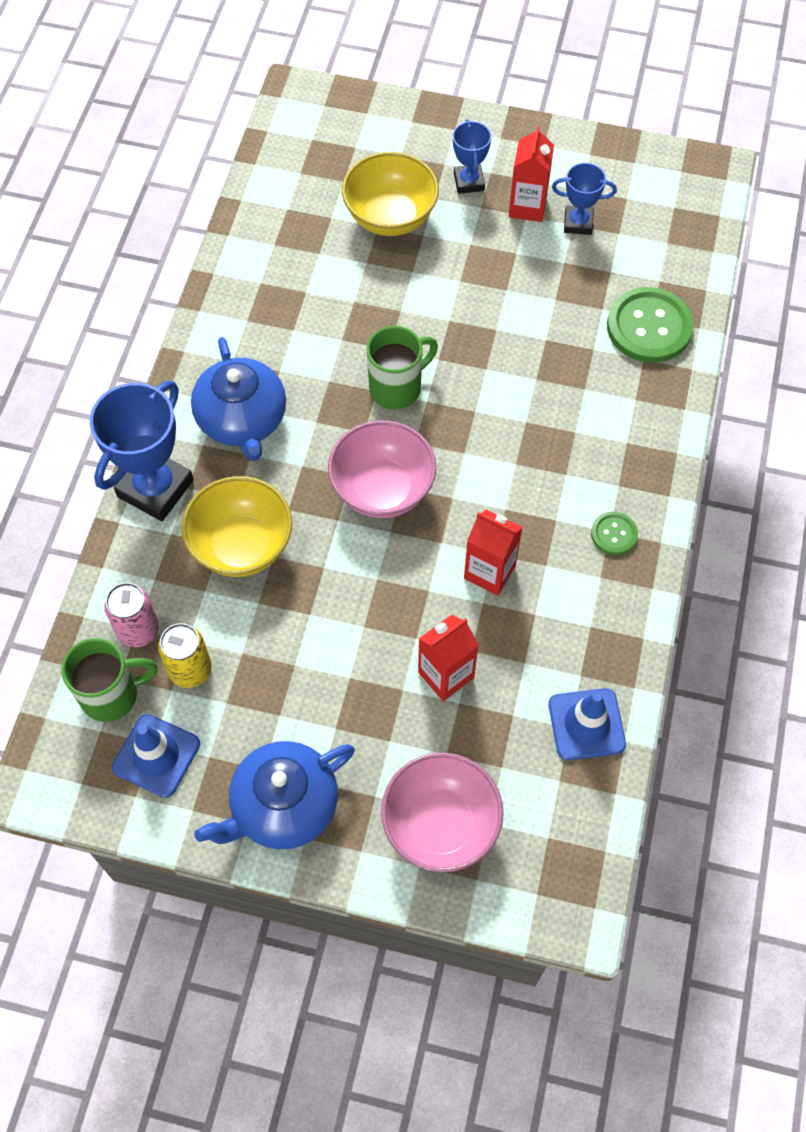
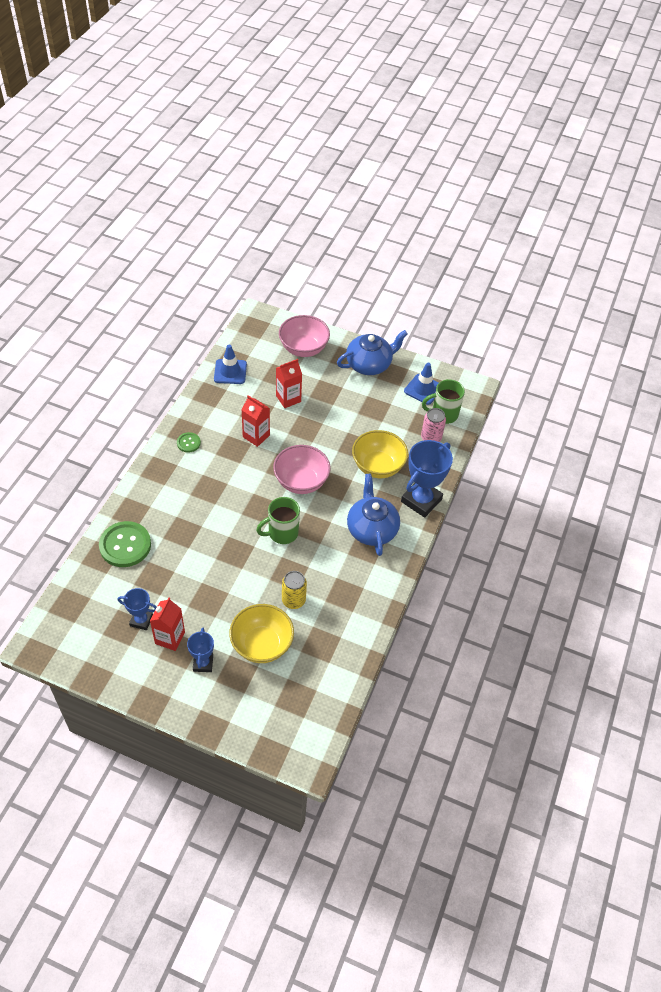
camera: 175 degrees left, 10 degrees down
yellow can [158,623,212,688] -> yellow can moved to [282,571,307,609]

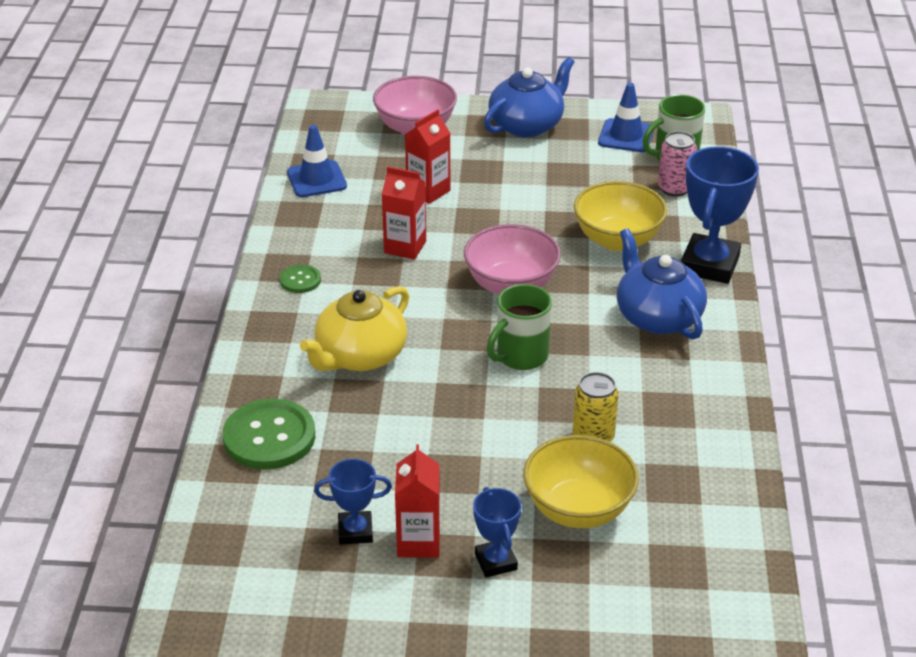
camera: 15 degrees left, 15 degrees down
none -> yellow teapot [300,286,409,371]

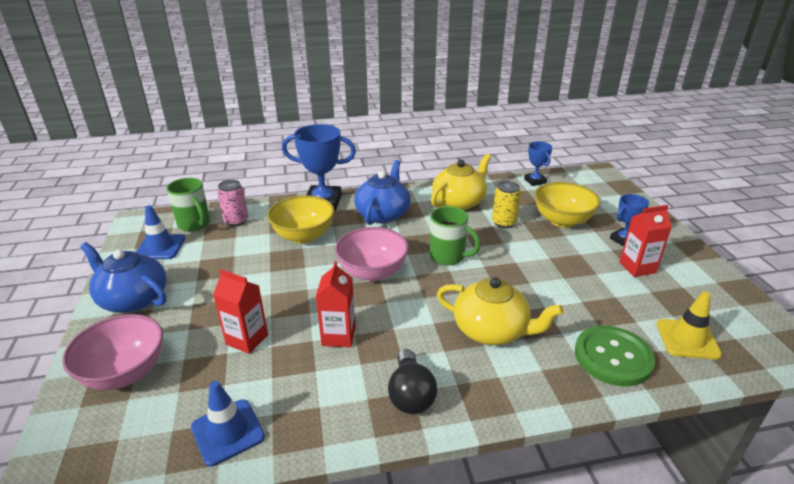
camera: 105 degrees left, 5 degrees down
green button [280,264,321,293] -> black light bulb [388,349,437,414]
blue trophy [314,459,392,545] -> blue trophy moved to [524,142,552,186]
blue teapot [617,228,707,340] -> blue teapot turned 150 degrees clockwise [354,160,411,225]
none -> yellow teapot [431,154,491,210]
none -> yellow traffic cone [657,291,722,360]

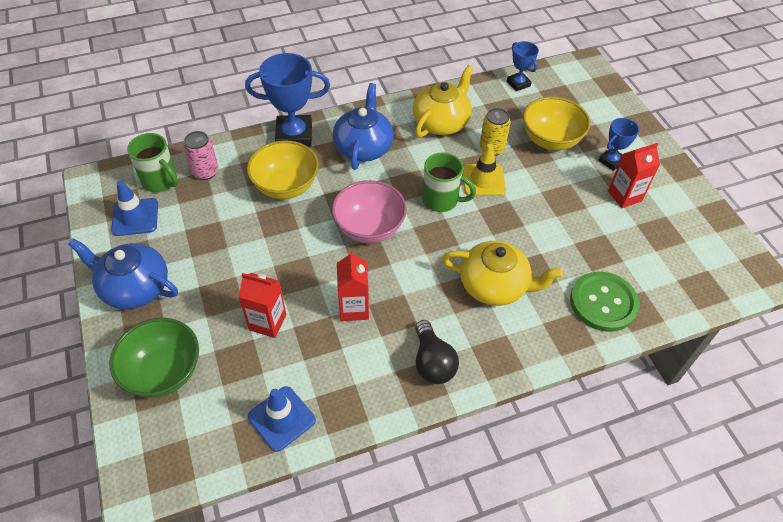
camera: 10 degrees left, 20 degrees up
pink bowl [62,314,163,390] -> green bowl [109,318,199,398]
yellow traffic cone [657,291,722,360] -> yellow traffic cone moved to [462,144,506,196]

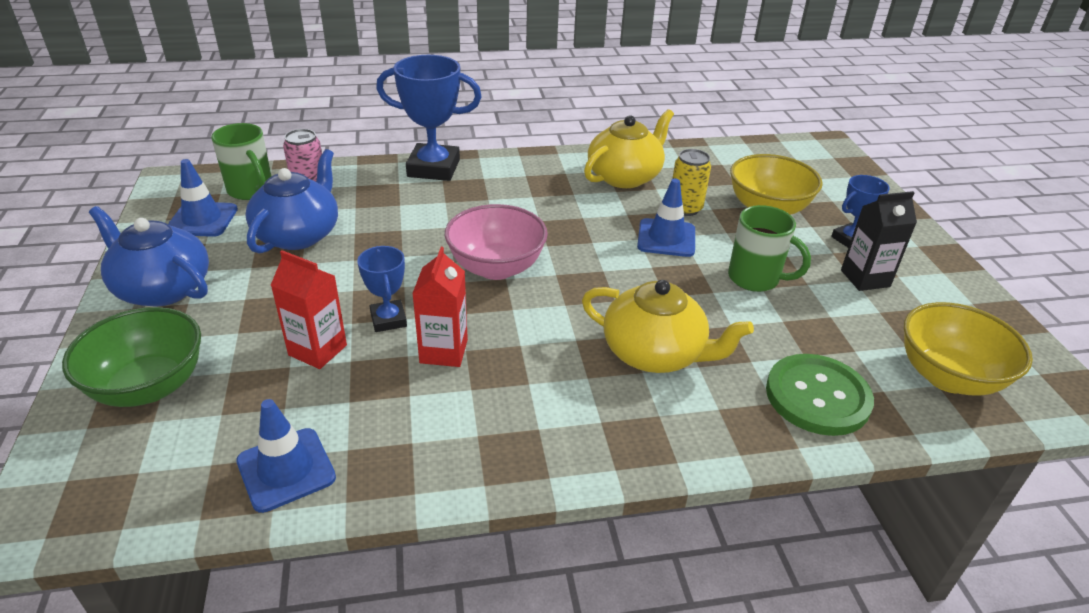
camera: 10 degrees right, 15 degrees down
yellow bowl [247,141,319,199] -> yellow bowl moved to [904,302,1033,395]
blue teapot [332,83,394,170] -> blue teapot moved to [245,149,338,254]
black light bulb [415,320,459,384] -> none
green mug [423,152,476,212] -> green mug moved to [728,205,811,292]
yellow traffic cone [462,144,506,196] -> blue traffic cone [637,179,695,257]
blue trophy [507,41,539,91] -> blue trophy moved to [357,246,407,332]
red carton [608,143,660,208] -> black carton [841,191,917,291]

